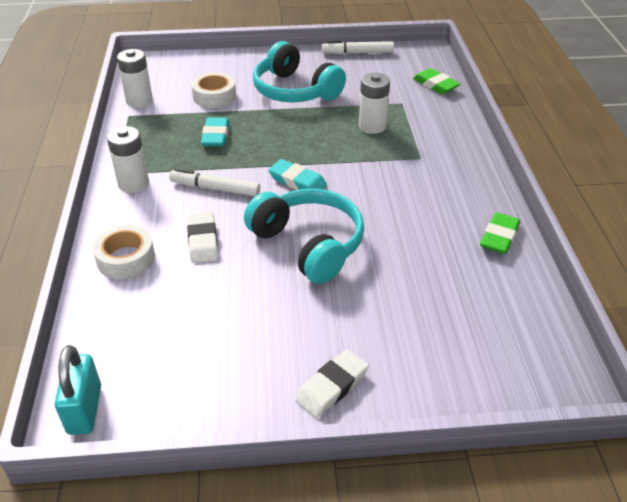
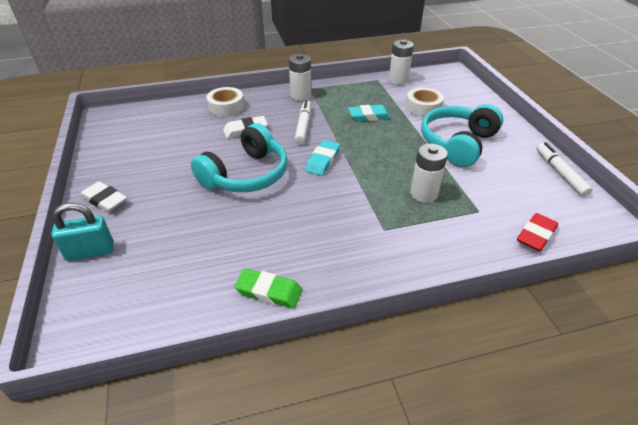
camera: 80 degrees right, 0 degrees up
turquoise padlock [55,345,101,435] -> turquoise padlock moved to [51,203,114,261]
green eraser [413,68,460,94] -> red eraser [517,213,558,252]

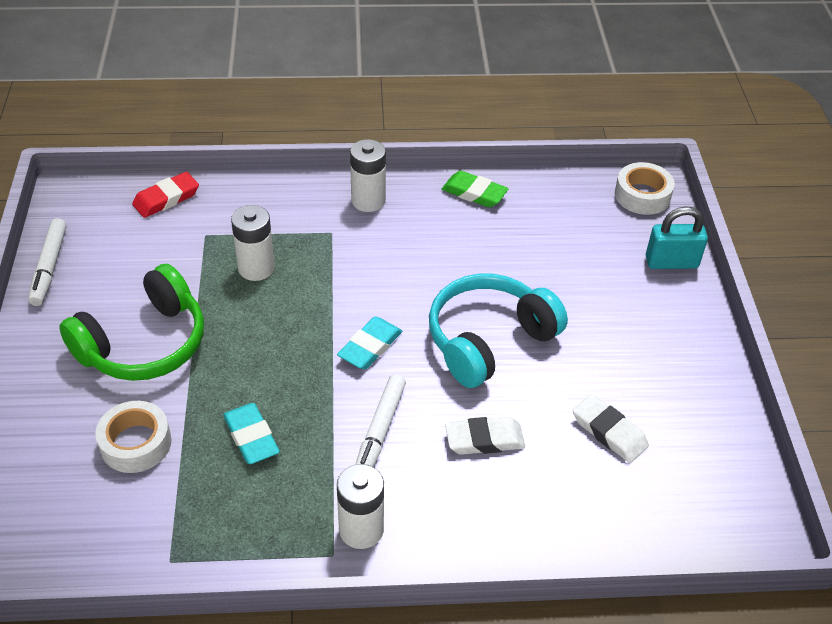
camera: 170 degrees left, 5 degrees up
white eraser [80,181,127,212] -> white eraser moved to [573,394,649,463]
white tape [206,87,244,117] -> white tape moved to [615,162,675,215]
turquoise eraser [348,105,391,121] -> turquoise eraser turned 60 degrees clockwise [223,403,280,464]
white battery [389,39,414,85] -> white battery moved to [350,139,386,212]
turquoise headphones [421,104,503,167] -> green headphones [59,264,204,381]

